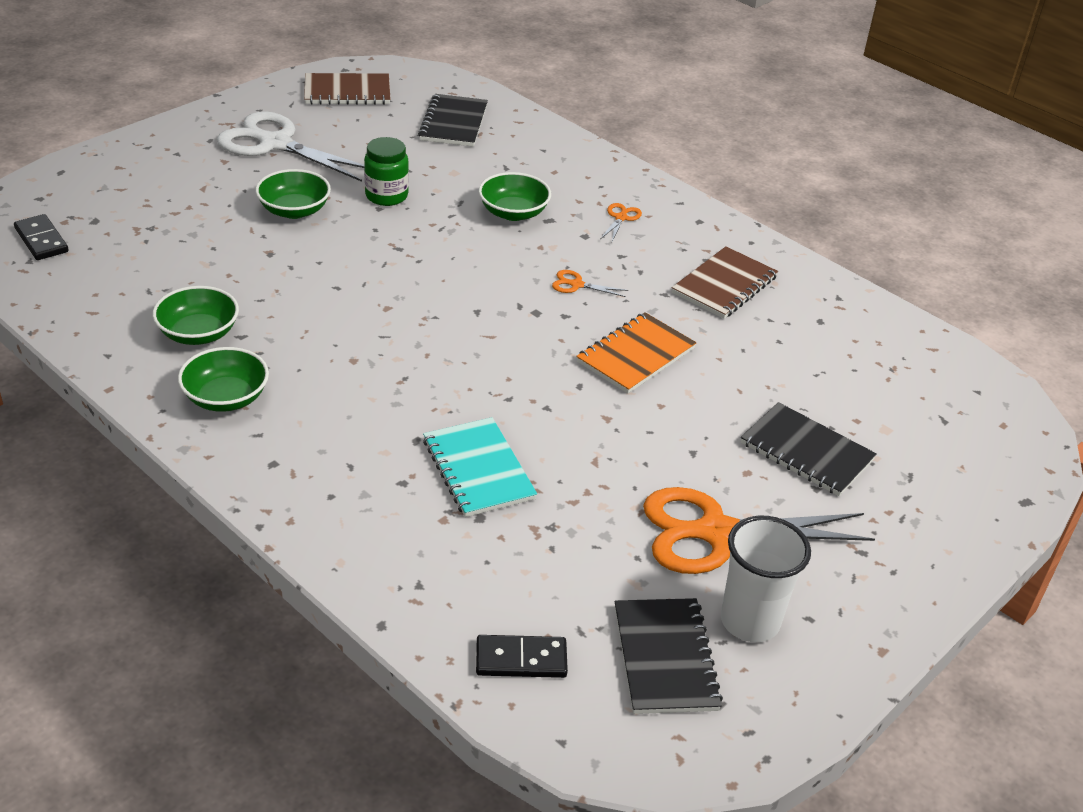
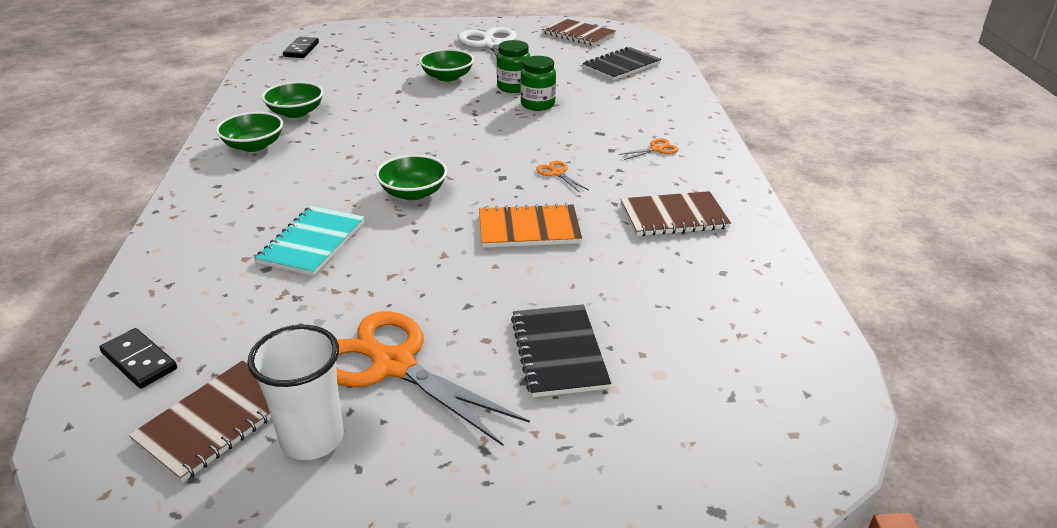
camera: 45 degrees right, 5 degrees down
green bowl [479,172,551,221] -> green bowl moved to [376,155,447,200]
black notebook [615,598,723,714] -> brown notebook [128,360,271,482]
none -> green jar [520,56,556,111]

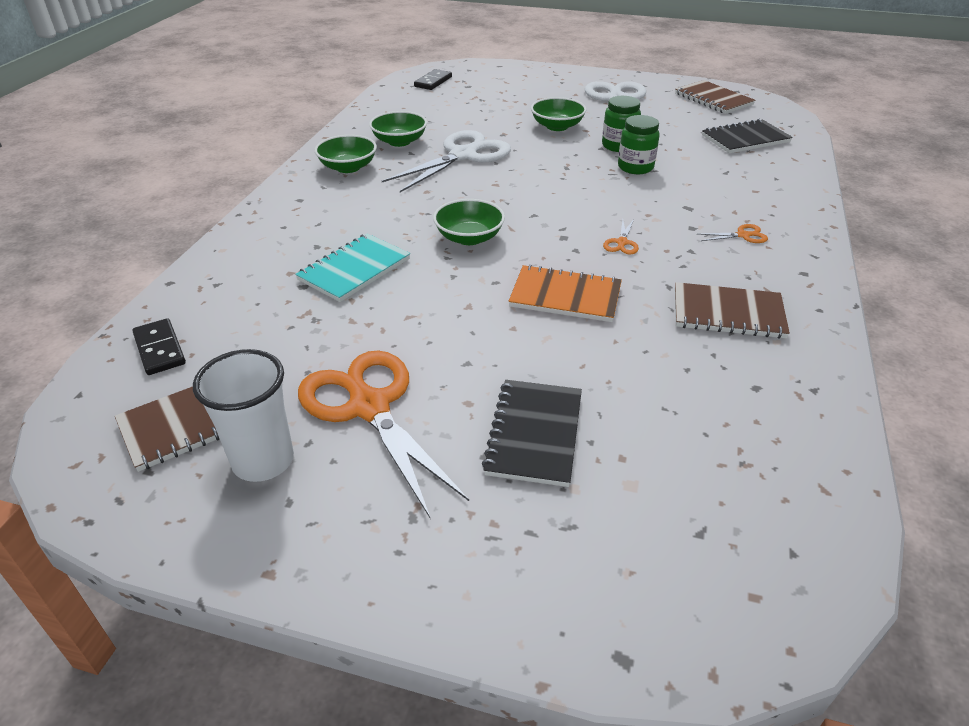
camera: 20 degrees right, 5 degrees up
orange scissors [536,161,589,193] -> orange scissors turned 150 degrees counterclockwise [603,219,639,255]
none -> white scissors [382,130,511,192]

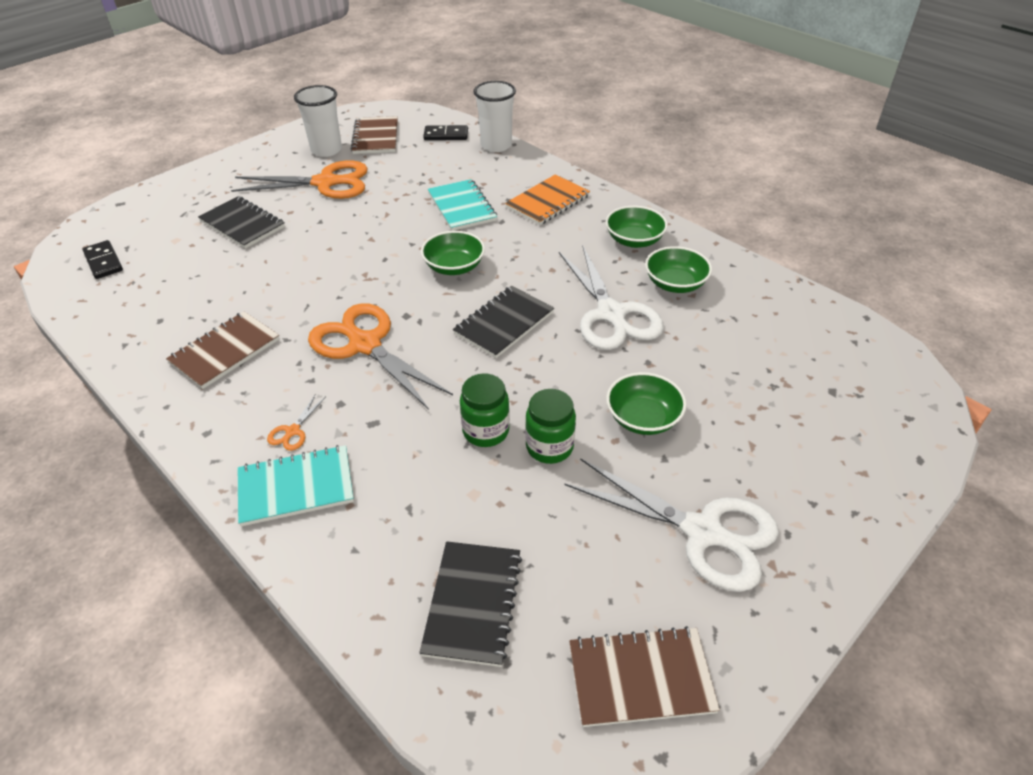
camera: 120 degrees right, 5 degrees up
black domino [414,69,452,90] -> black domino moved to [82,240,123,279]
orange notebook [509,265,622,322] -> orange notebook moved to [505,174,590,225]
orange scissors [603,219,639,255] -> orange scissors [308,303,453,410], size x2.50
none -> turquoise notebook [238,445,354,526]
none -> black notebook [453,286,554,358]
none -> white cup [474,81,516,152]

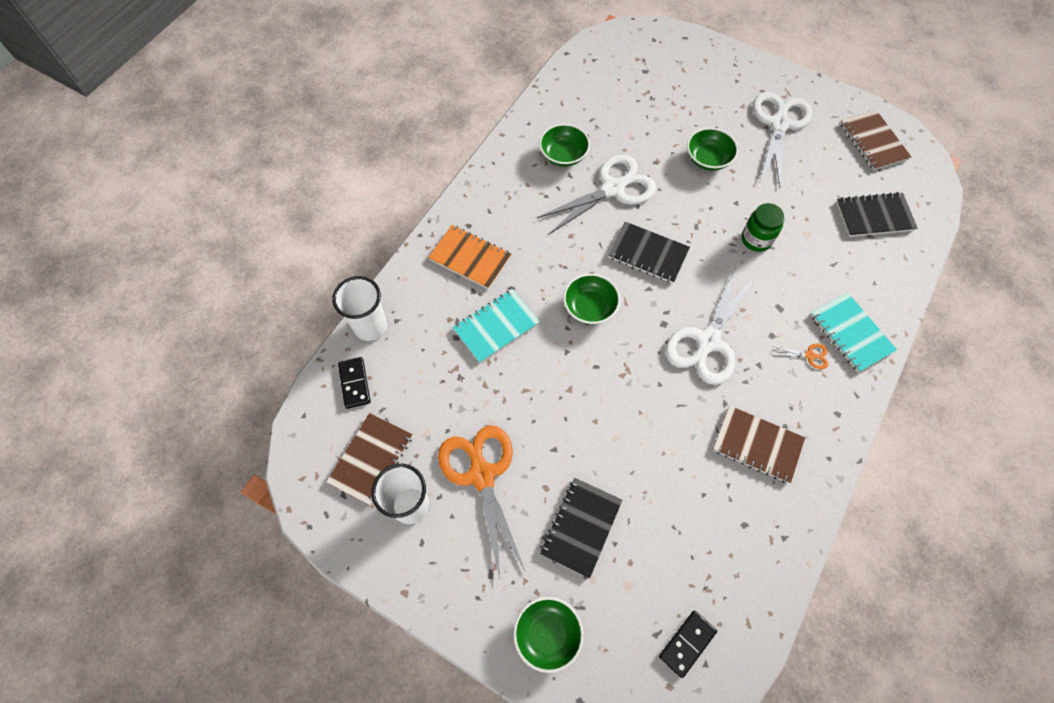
camera: 105 degrees left, 20 degrees up
orange scissors [308,303,453,410] -> white scissors [665,266,757,385]
brown notebook [351,116,398,154] -> brown notebook turned 45 degrees counterclockwise [326,413,413,506]
green jar [525,389,576,464] -> none
green bowl [606,206,668,248] -> green bowl moved to [513,597,584,673]

